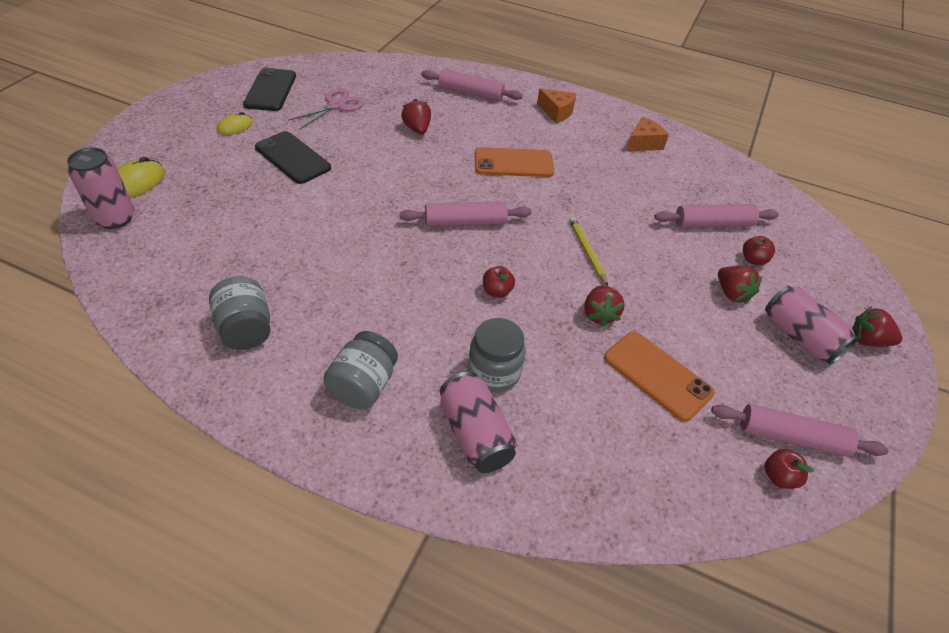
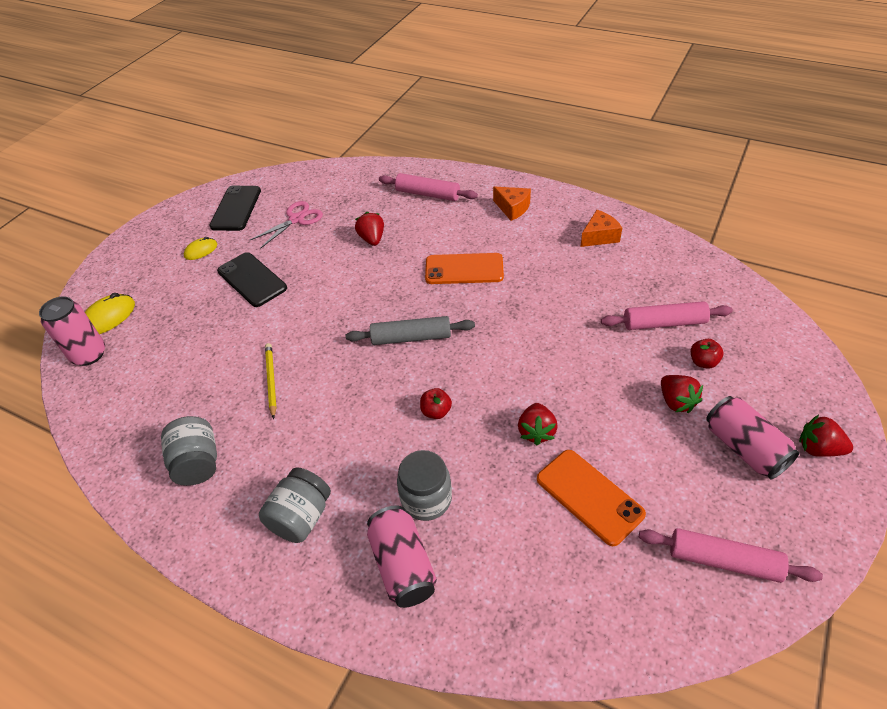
camera: 10 degrees right, 0 degrees up
pink rolling pin [399,201,532,226] -> grey rolling pin [346,316,475,345]
yellow pencil [569,217,608,286] -> yellow pencil moved to [265,343,276,419]
red apple [765,449,814,489] -> none

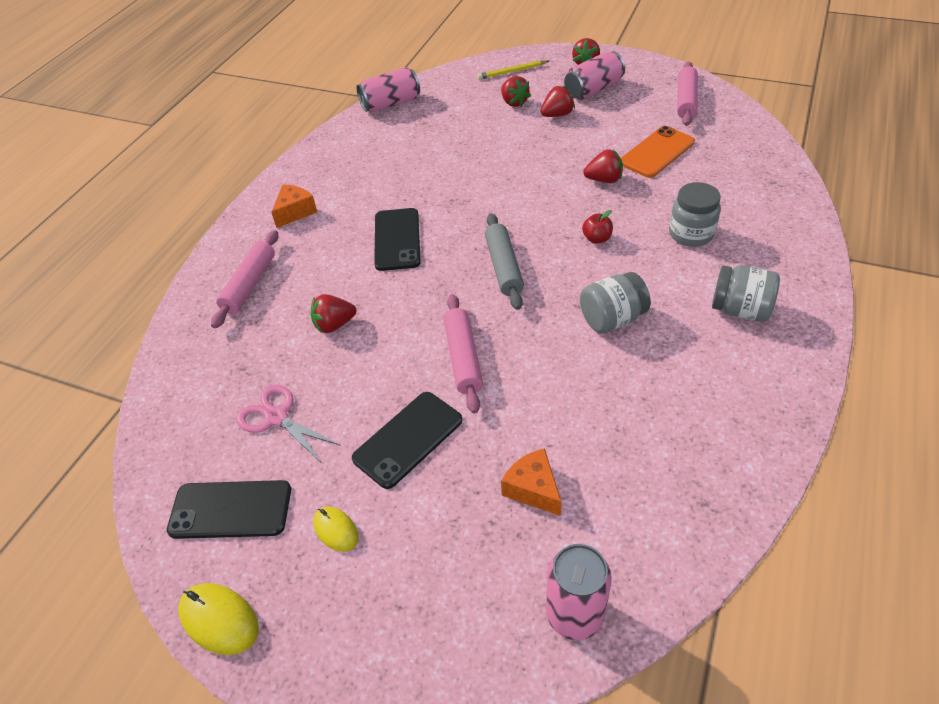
camera: 95 degrees left, 0 degrees up
yellow mouse [85,293,135,334] -> yellow mouse moved to [178,583,259,655]
grey jar [161,416,217,486] -> grey jar moved to [580,272,651,334]
yellow pencil [265,343,276,419] -> yellow pencil moved to [477,60,549,80]
pink can [367,506,437,608] -> pink can moved to [357,67,420,112]
orange phone [425,253,504,284] -> black phone [374,208,421,271]
orange cheese [580,210,622,247] -> orange cheese moved to [501,448,562,516]
pink rolling pin [601,301,733,330] -> pink rolling pin moved to [444,294,483,414]
red apple [691,339,723,369] -> red strawberry [501,76,531,107]

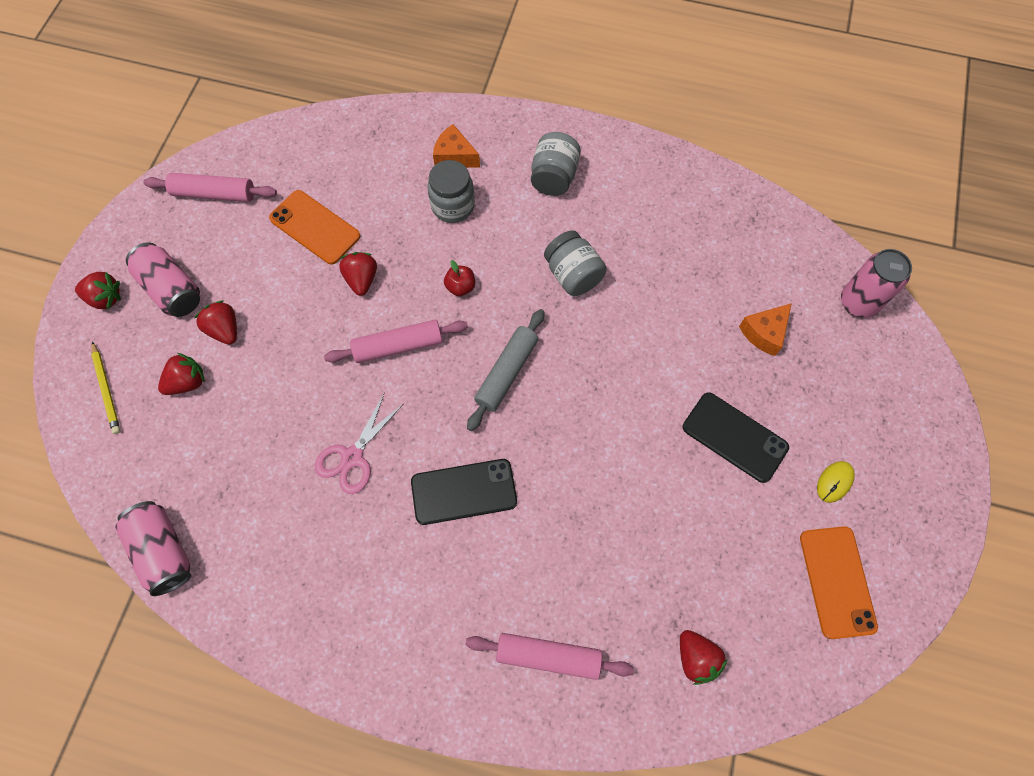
camera: 100 degrees left, 20 degrees up
black phone [167,480,291,539] -> orange phone [800,526,878,639]
yellow mouse [178,583,259,655] -> none
pink scissors [236,384,341,462] -> pink scissors moved to [315,392,403,494]
orange cheese [271,184,317,228] -> orange cheese moved to [433,124,480,168]
red strawberry [311,294,356,333] -> red strawberry moved to [680,630,727,685]
pink rolling pin [444,294,483,414] -> pink rolling pin moved to [324,320,468,363]
grey rolling pin [485,213,524,310] -> grey rolling pin turned 45 degrees counterclockwise [467,309,545,431]

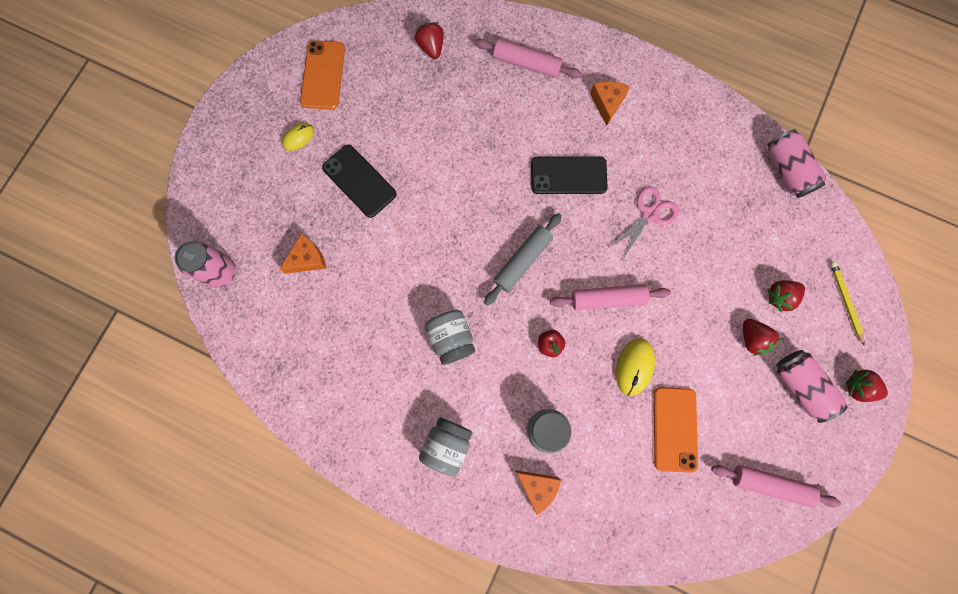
camera: 170 degrees left, 10 degrees up
orange phone [269,190,360,264] -> orange phone turned 45 degrees clockwise [654,387,698,473]
red strawberry [339,252,377,296] -> yellow mouse [616,338,655,396]
none -> orange cheese [590,81,630,126]

